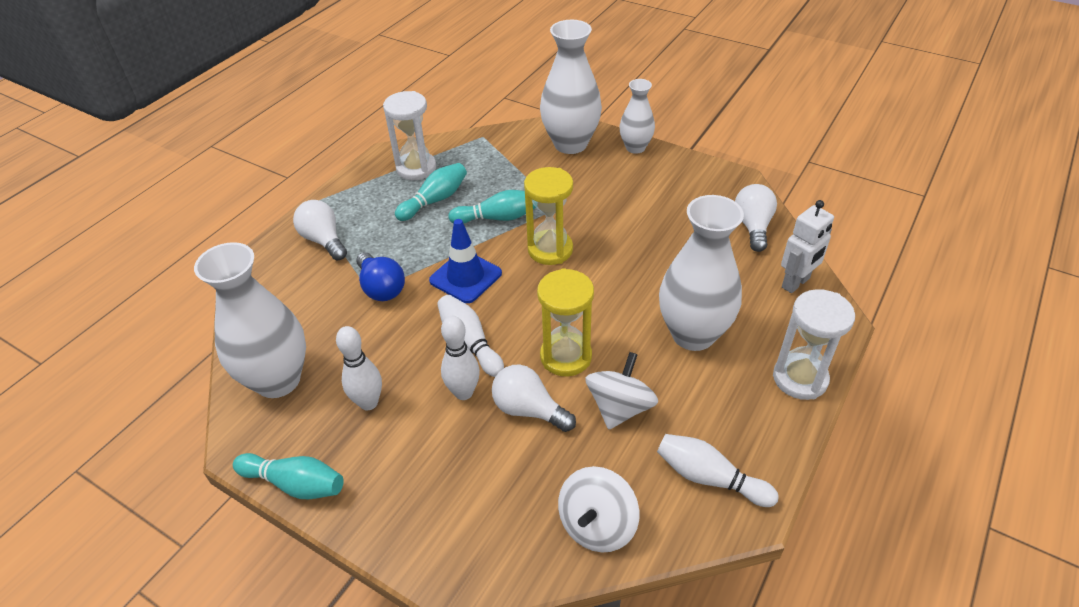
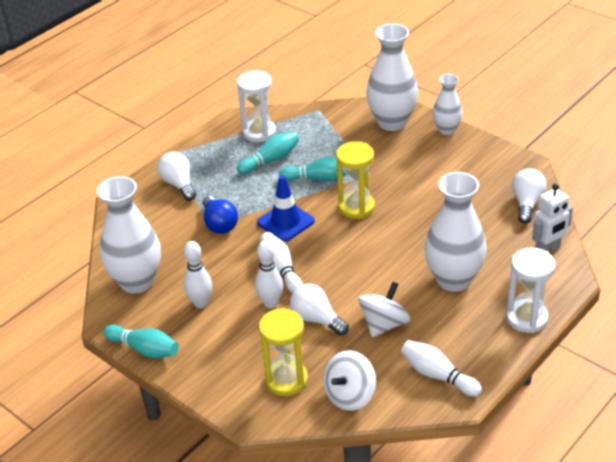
camera: 10 degrees right, 5 degrees down
yellow hourglass [537,268,594,376] -> yellow hourglass moved to [259,308,308,396]

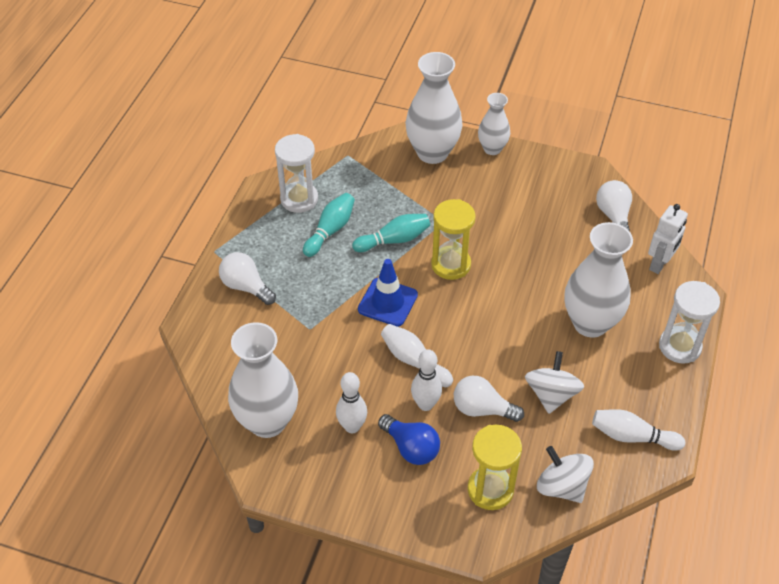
camera: 25 degrees left, 10 degrees up
turquoise bowling pin [103,325,179,358] -> none
blue light bulb [203,196,238,234] -> blue light bulb moved to [378,414,440,465]
white spinning top [323,350,376,411] -> white spinning top turned 120 degrees clockwise [537,446,594,503]

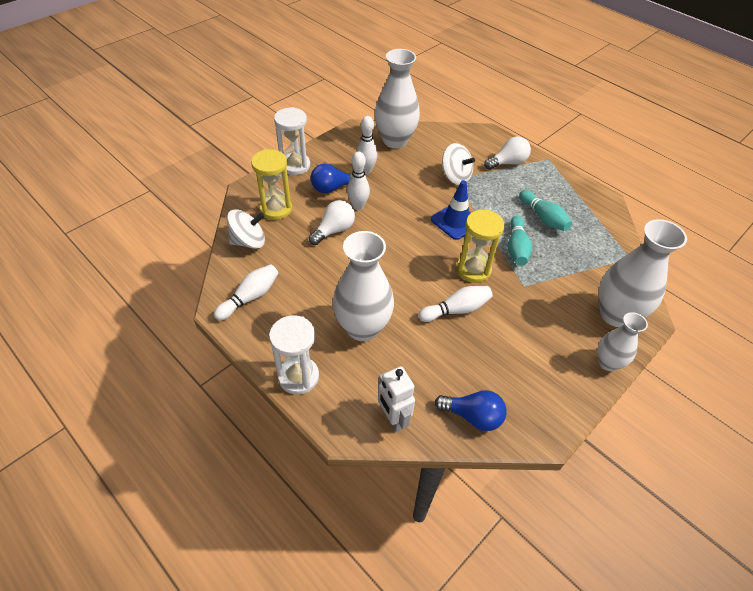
camera: 115 degrees right, 0 degrees up
white hourglass [275,134,318,213] -> white hourglass moved to [274,107,310,175]
white bowling pin [381,324,453,387] -> white bowling pin moved to [418,286,493,322]
white spinning top [525,351,584,414] -> white spinning top moved to [442,143,475,185]
white light bulb [596,180,632,233] -> blue light bulb [435,390,507,431]

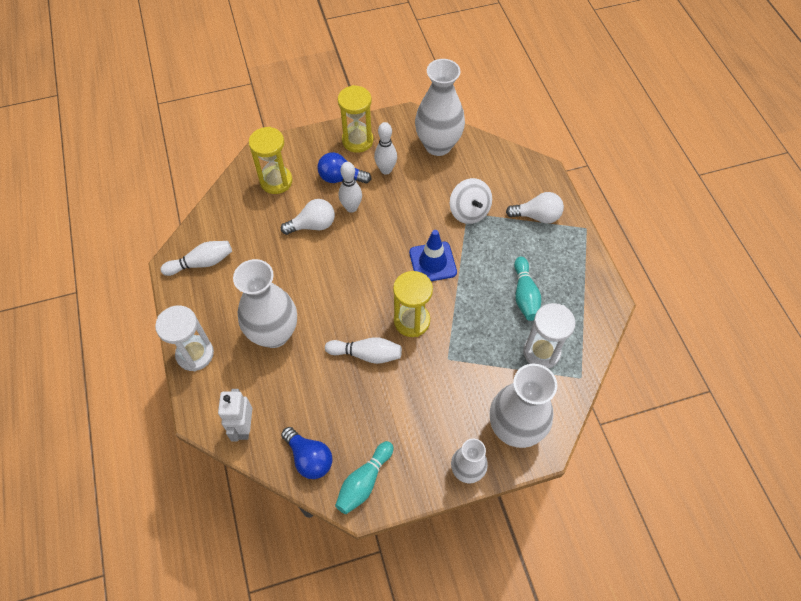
camera: 30 degrees right, 10 degrees up
white spinning top [227,209,265,249] -> none
white hourglass [274,107,310,175] -> white hourglass moved to [523,303,576,368]
turquoise bowling pin [508,216,532,266] -> turquoise bowling pin moved to [335,441,394,514]
none -> yellow hourglass [338,85,373,153]

